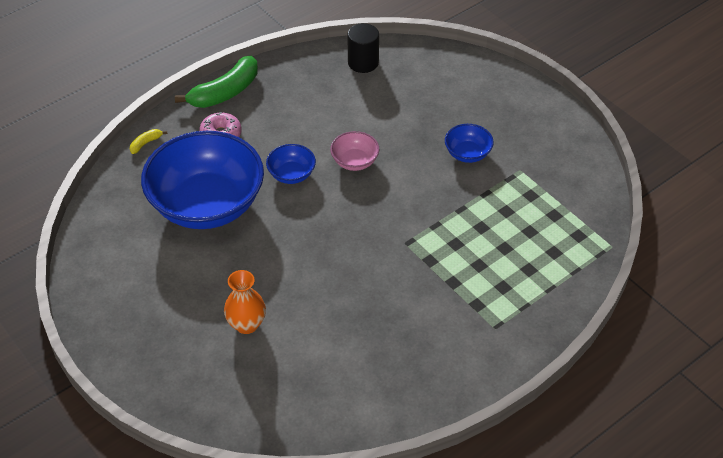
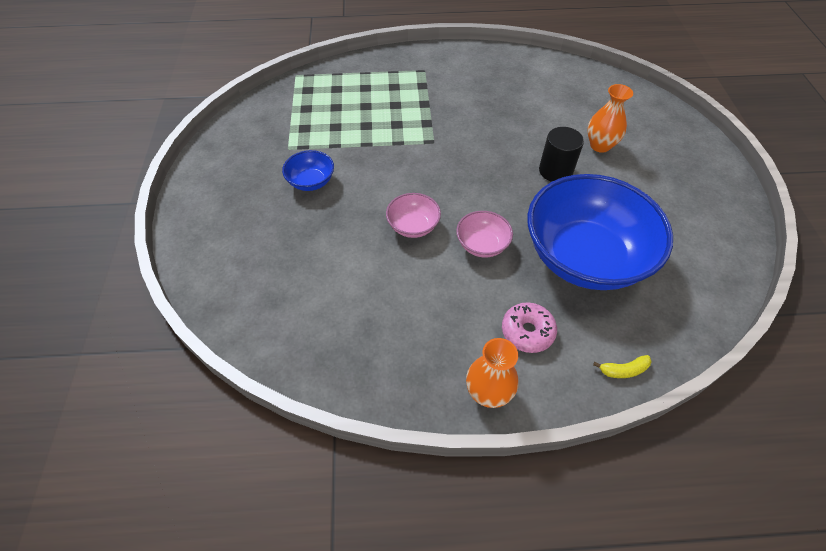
camera: 145 degrees left, 5 degrees up
green banana [175,56,258,108] -> orange vase [466,338,519,408]
blue bowl [266,144,316,184] -> pink bowl [456,211,513,257]
black cylinder [347,23,379,73] -> black cylinder moved to [539,127,584,182]

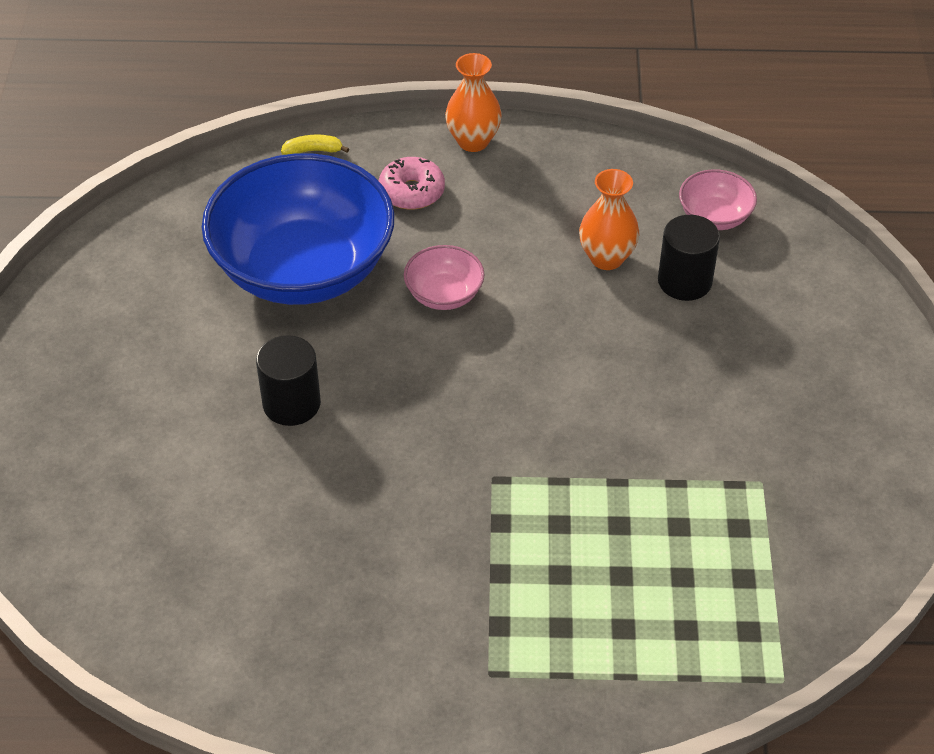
camera: 175 degrees left, 5 degrees down
blue bowl [282,150,334,191] -> none
pink bowl [386,193,441,238] -> pink bowl moved to [679,169,757,230]
orange vase [588,84,633,153] -> orange vase moved to [579,169,639,270]
none -> black cylinder [658,215,720,301]

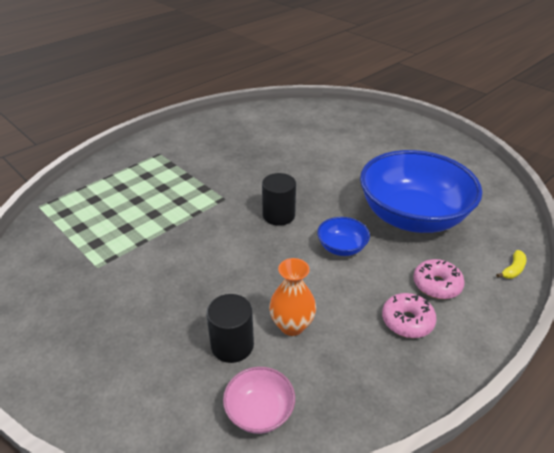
camera: 135 degrees right, 10 degrees down
black cylinder [256,335,321,426] -> black cylinder moved to [262,173,296,226]
pink bowl [404,245,485,310] -> blue bowl [317,217,370,256]
orange vase [445,53,502,152] -> none
none -> pink donut [382,293,437,338]

